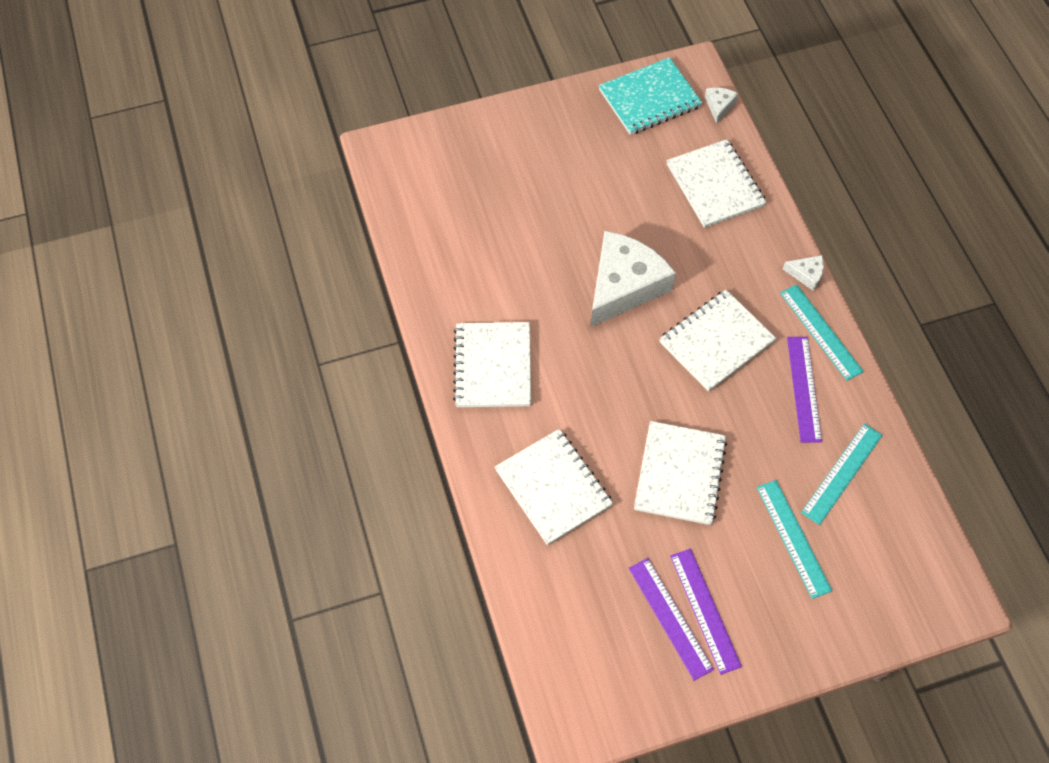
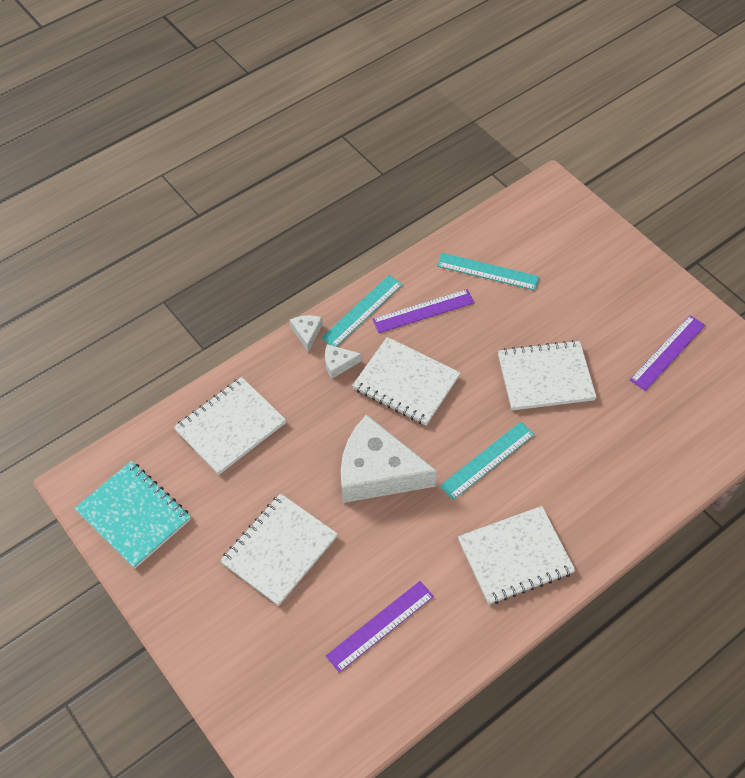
camera: 110 degrees left, 5 degrees down
white notebook [495,429,613,545] -> white notebook moved to [220,493,338,606]
purple ruler [670,549,742,675] -> purple ruler moved to [326,581,434,673]
white cheese [705,88,739,124] -> white cheese moved to [325,344,362,378]
turquoise ruler [757,480,832,599] -> turquoise ruler moved to [440,422,535,500]

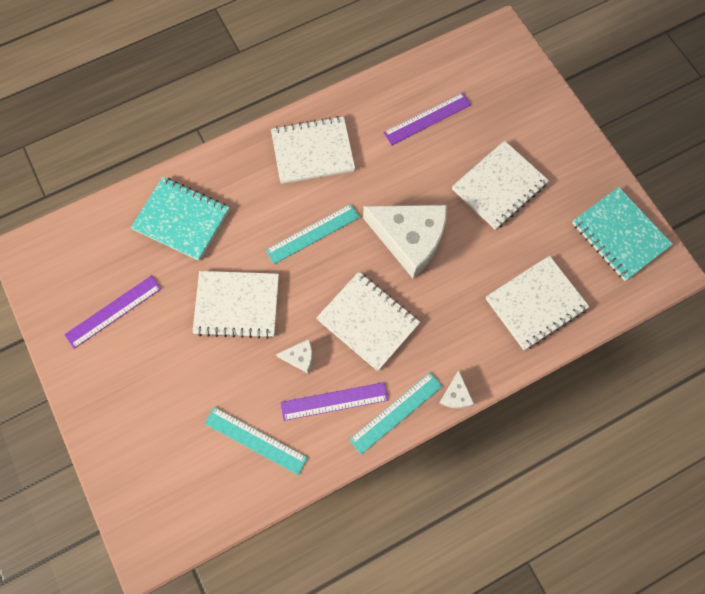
camera: 170 degrees left, 15 degrees up
white cheese [325,344,362,378] -> white cheese moved to [276,339,313,373]
none -> turquoise notebook [131,177,230,261]

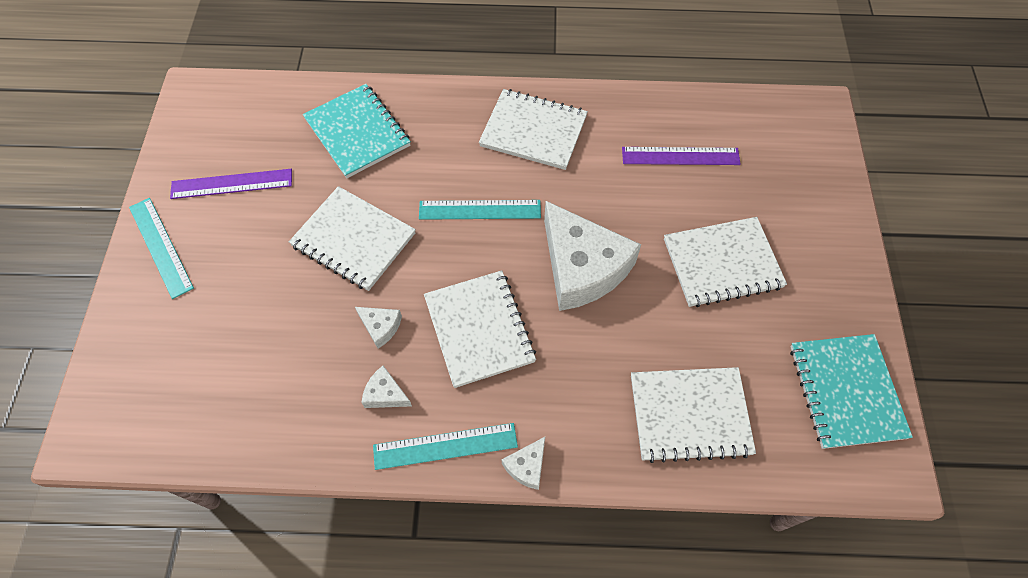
camera: 30 degrees right, 10 degrees down
turquoise ruler [205,407,308,475] -> turquoise ruler moved to [129,198,194,299]
purple ruler [280,382,388,421] -> white cheese [361,366,412,408]

